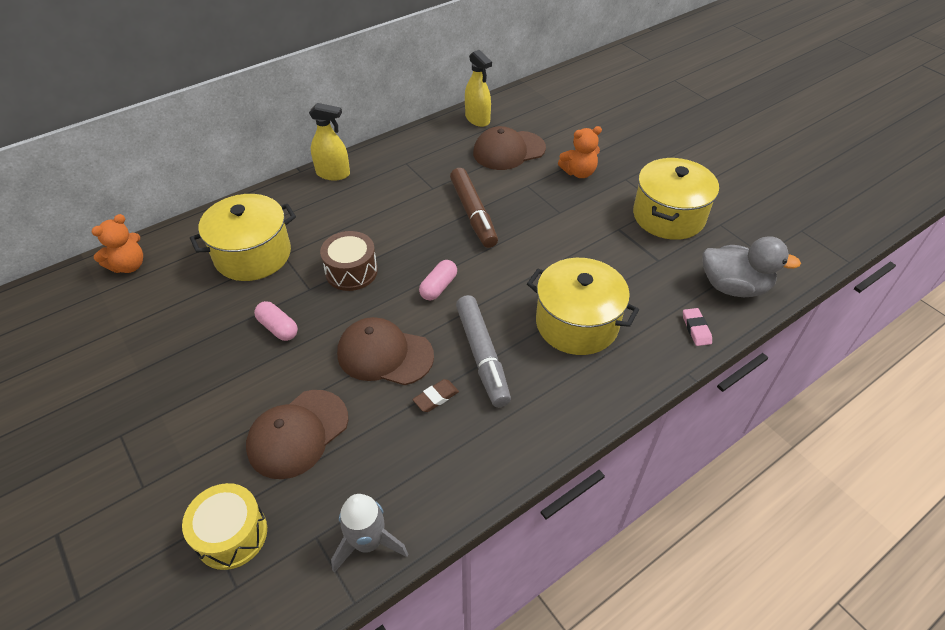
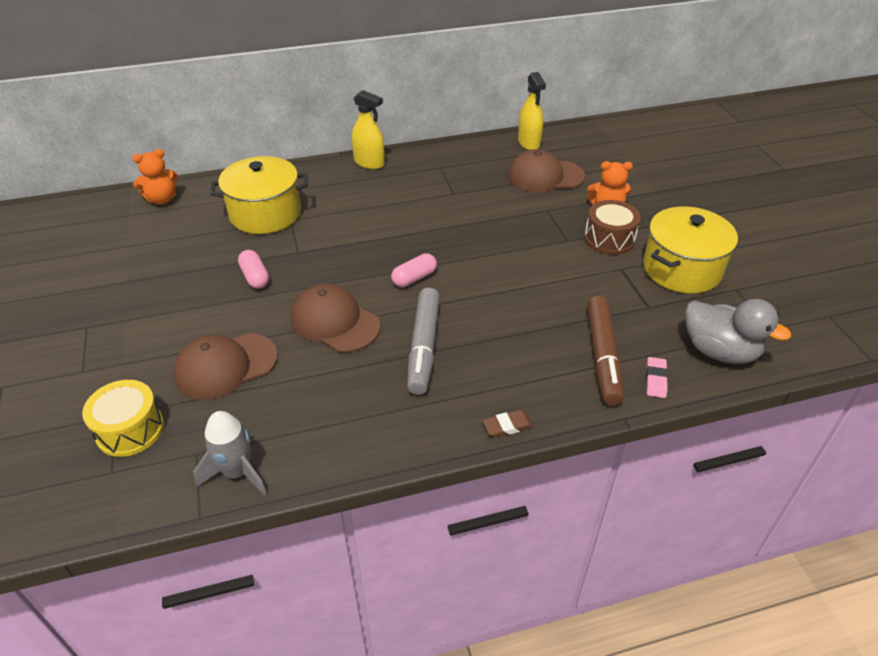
camera: 20 degrees right, 5 degrees down
brown drum [320,231,378,291] -> brown drum moved to [584,200,641,255]
brown eraser [412,379,459,412] -> brown eraser moved to [483,410,533,438]
brown marker [450,168,498,248] -> brown marker moved to [587,296,624,406]
yellow pot [527,258,639,355] -> none

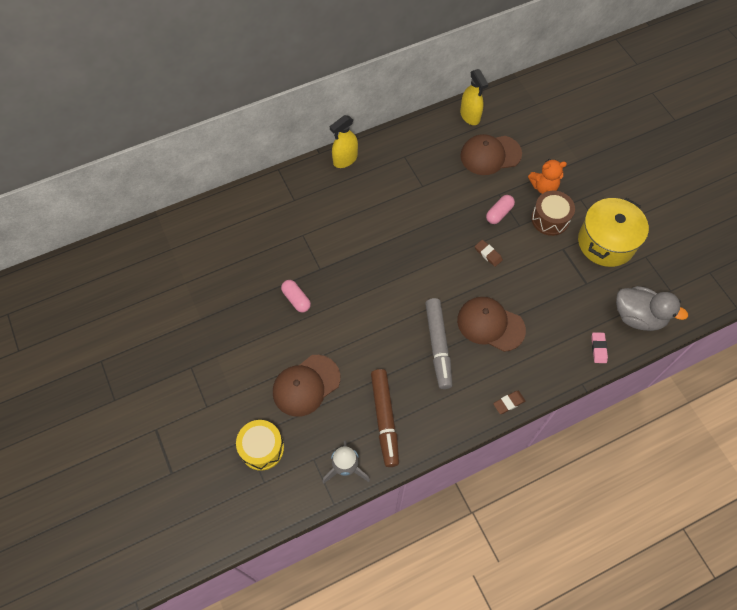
camera: 10 degrees left, 20 degrees up
orange teddy bear [133,149,178,204] -> none
yellow pot [210,156,308,234] -> none
brown cap [291,284,380,353] -> brown cap moved to [457,297,526,352]
yellow spray bottle [352,90,385,169] -> yellow spray bottle turned 120 degrees clockwise [330,115,358,168]
pink capsule [391,253,437,287] -> pink capsule moved to [486,195,515,224]
brown marker [587,296,624,406] -> brown marker moved to [371,369,399,467]
none -> brown eraser [475,240,503,267]

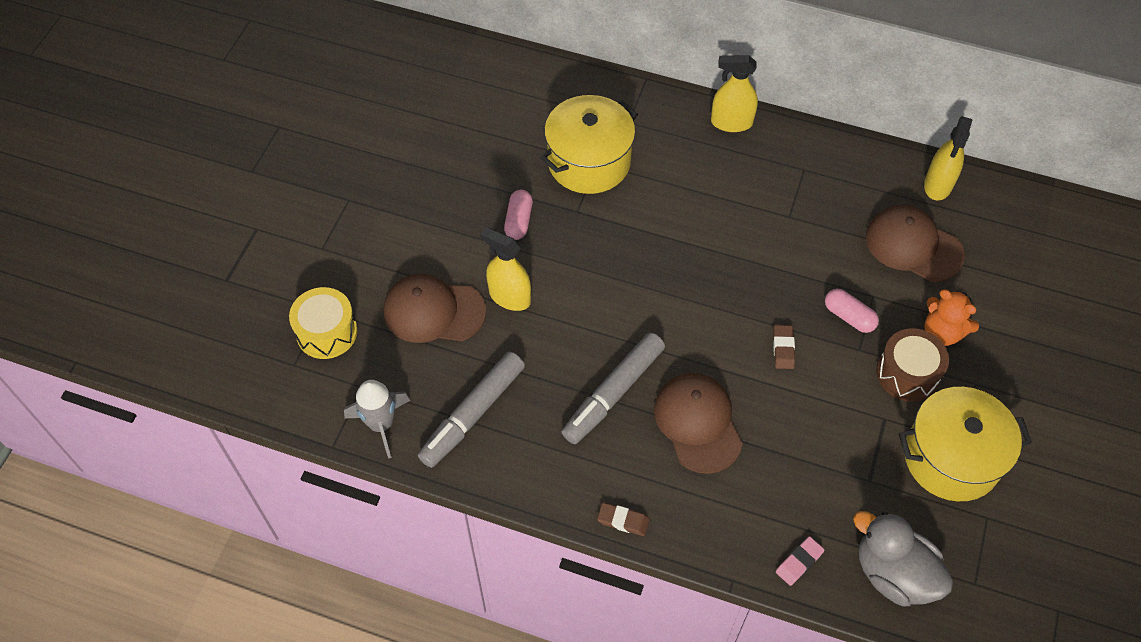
camera: 45 degrees right, 5 degrees down
brown marker [371,369,399,467] -> grey marker [418,352,525,468]
pink capsule [486,195,515,224] -> pink capsule turned 45 degrees clockwise [825,289,879,333]
grey duck [616,286,688,331] -> grey duck turned 150 degrees clockwise [853,511,953,606]
none -> yellow spray bottle [480,227,531,311]
none -> yellow pot [540,95,638,194]

